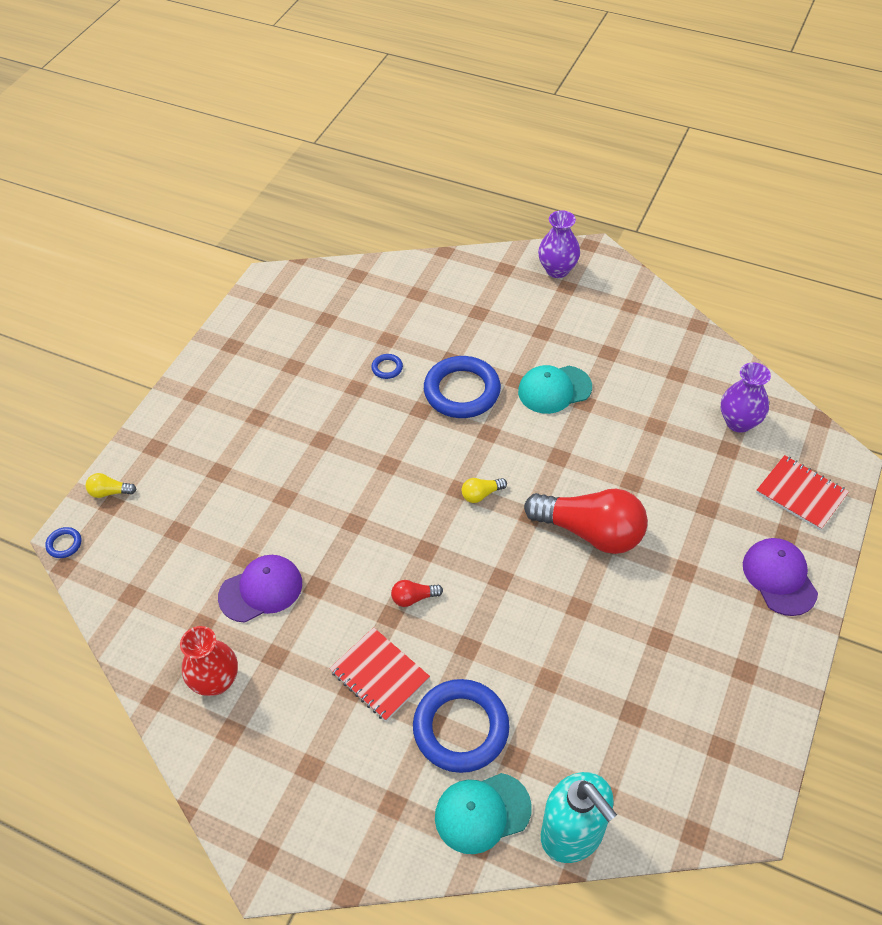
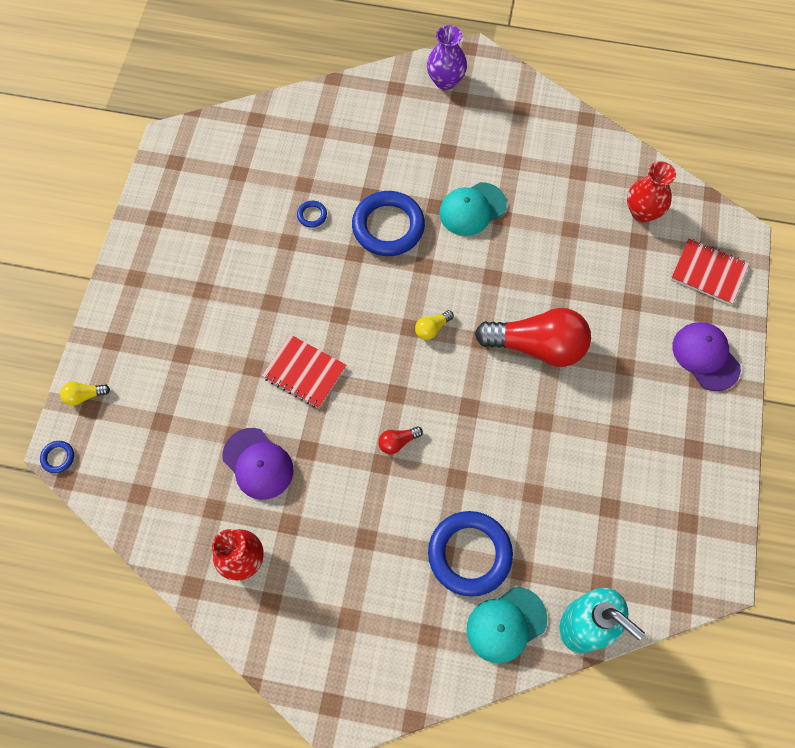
camera: 15 degrees left, 15 degrees up
purple cap [218,555,302,622] -> purple cap turned 90 degrees clockwise [222,428,293,500]
red notebook [329,627,430,721] -> red notebook moved to [262,334,346,408]
purple vase [721,362,771,433] -> red vase [627,161,676,222]

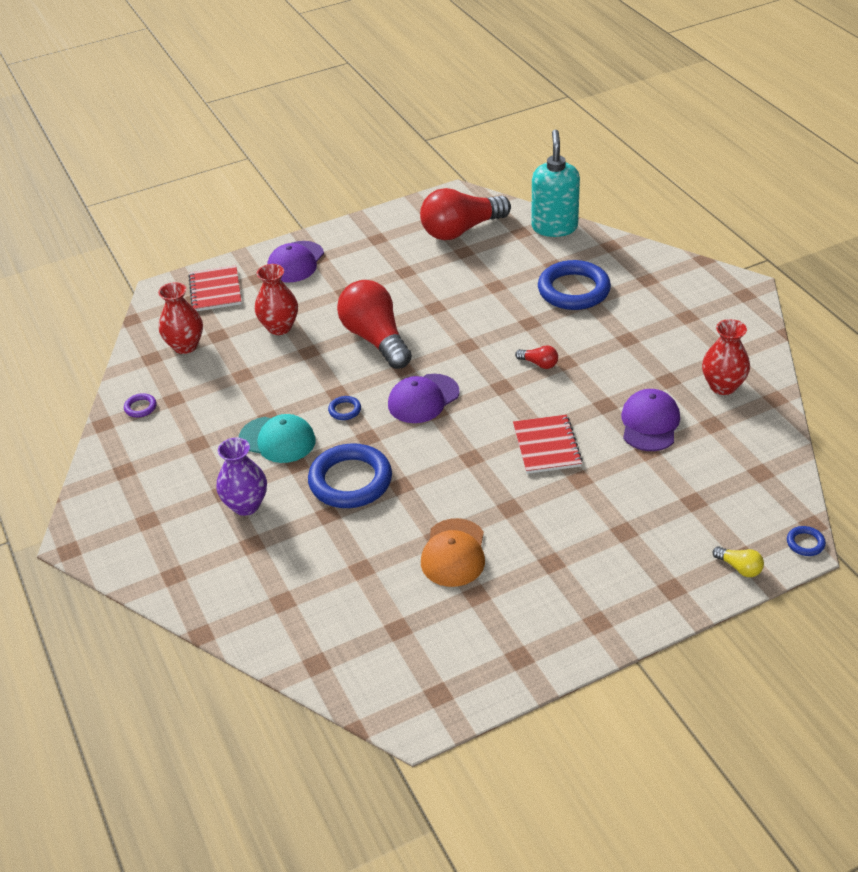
camera: 125 degrees left, 25 degrees down
blue ring [297,201,327,228] -> blue ring moved to [328,396,361,420]
yellow light bulb [415,310,454,340] -> purple cap [388,374,460,423]
purple vase [427,25,467,90] -> purple vase moved to [216,437,267,516]
turquoise cap [467,587,547,664] -> none
none -> purple ring [124,393,157,417]
none -> red vase [255,264,298,335]
none -> red light bulb [420,188,511,240]
none -> orange cap [421,518,485,587]

